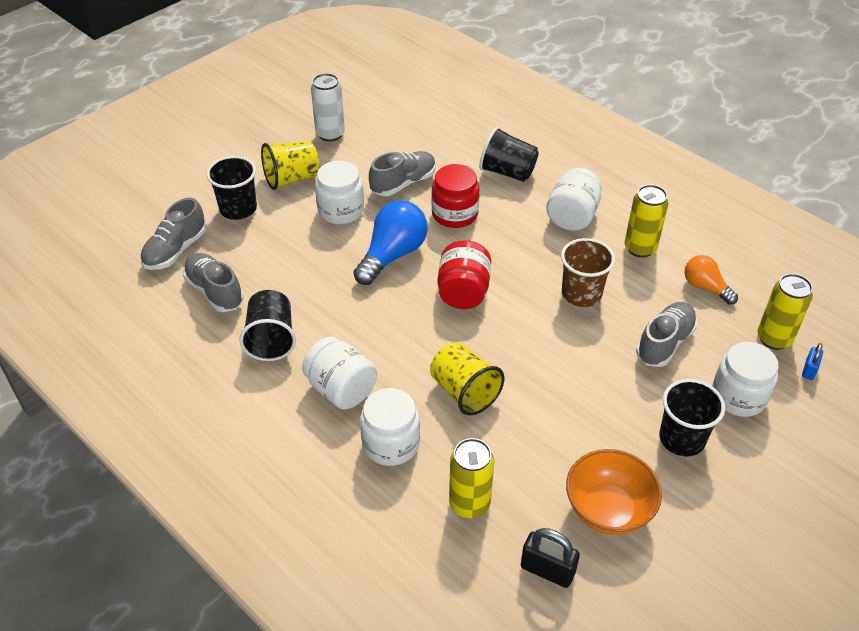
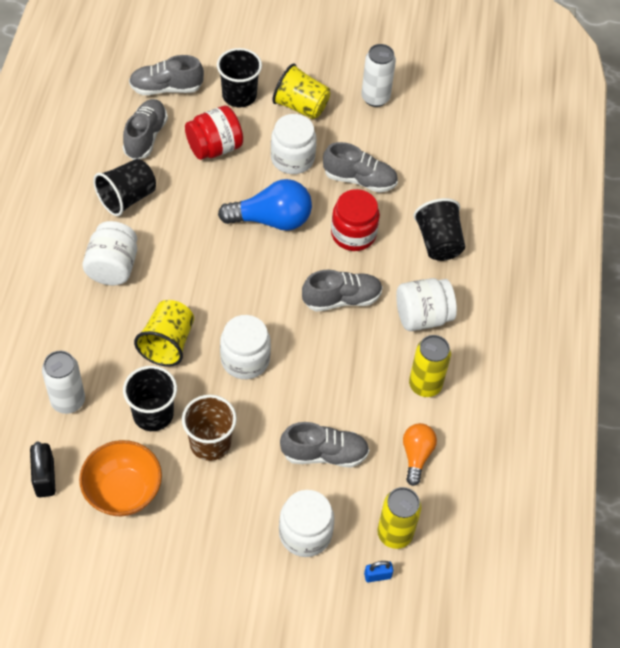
camera: 50 degrees right, 10 degrees up
white jar [360,388,420,466] -> white jar moved to [220,315,271,379]
red jar [438,240,491,309] -> red jar moved to [185,105,243,160]
yellow can [449,438,494,519] -> white can [42,351,85,414]
brown cup [561,238,615,307] -> brown cup moved to [182,395,237,461]
black cup [659,379,725,457] -> black cup moved to [123,366,177,431]
none -> grey shoe [302,270,383,312]

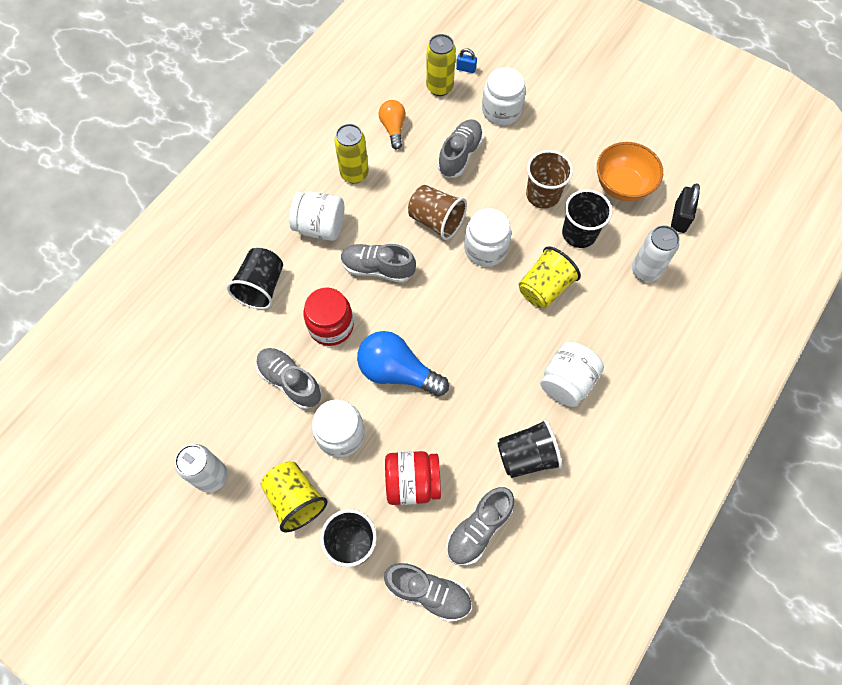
camera: 150 degrees left, 10 degrees up
grey shoe [280,422,369,468] -> grey shoe turned 90 degrees clockwise [437,119,484,177]
orange light bulb [403,423,437,486] -> orange light bulb turned 135 degrees clockwise [378,100,406,150]
none -> brown cup [408,185,467,240]

